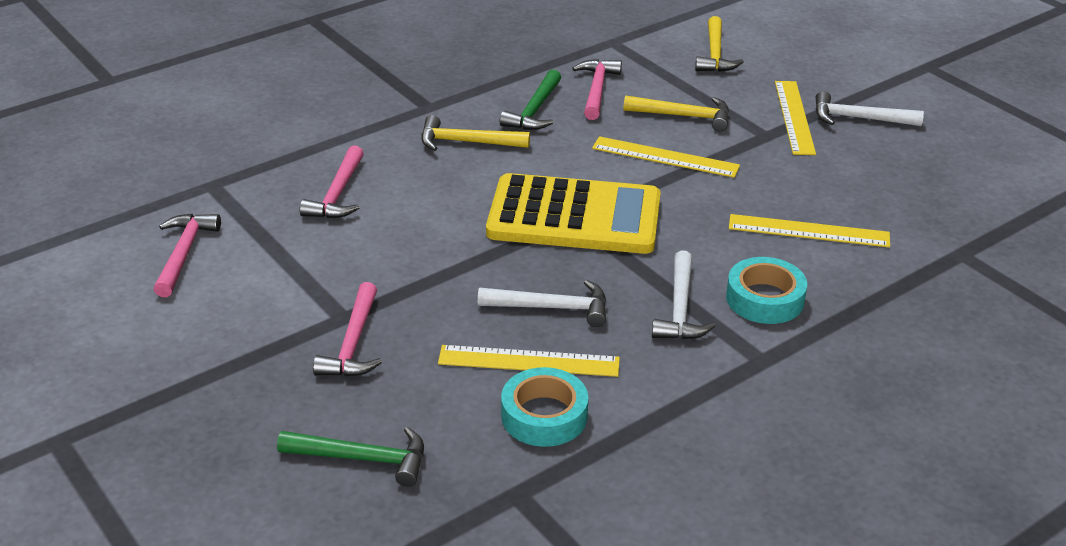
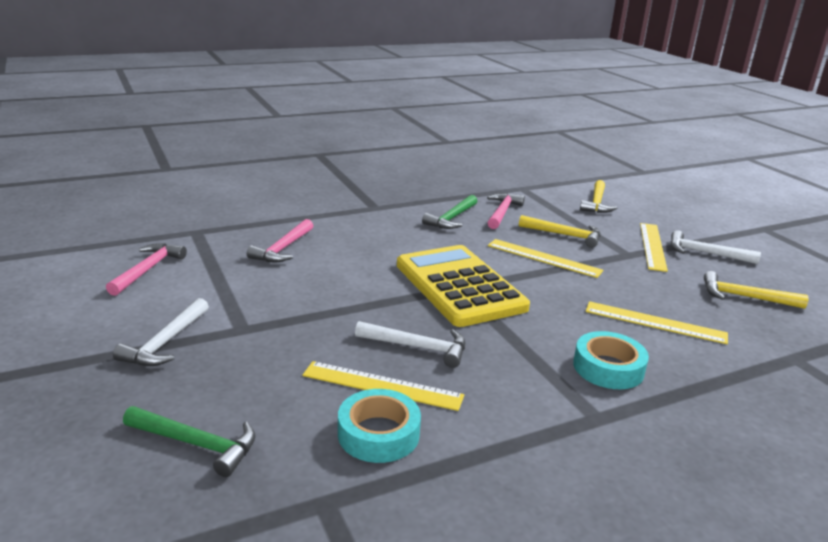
camera: 10 degrees right, 10 degrees down
pink hammer [313,282,382,377] -> none
yellow hammer [421,115,530,151] -> yellow hammer moved to [704,271,809,309]
yellow calculator [486,173,661,254] -> yellow calculator turned 135 degrees counterclockwise [397,245,530,327]
white hammer [652,250,716,340] -> white hammer moved to [113,298,209,366]

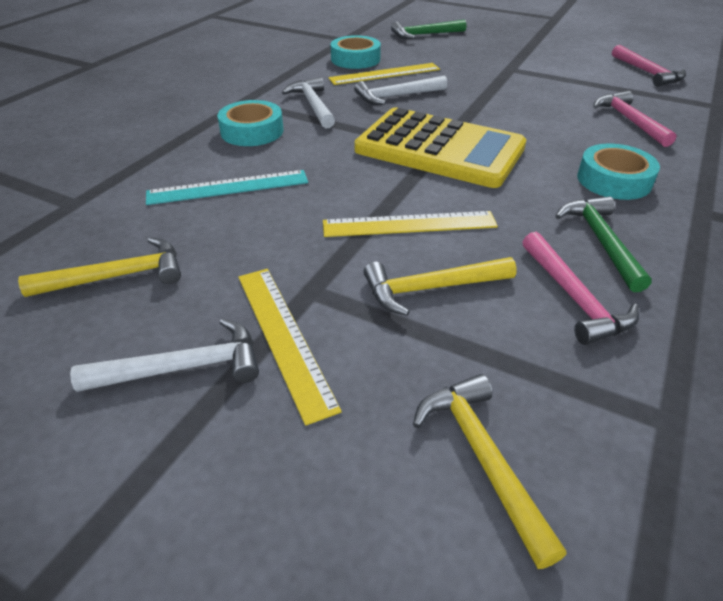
camera: 145 degrees right, 15 degrees up
white hammer [113,298,209,366] -> white hammer moved to [282,77,335,128]
yellow ruler [586,301,728,344] -> turquoise ruler [146,170,308,205]
none -> turquoise tape [577,143,660,200]

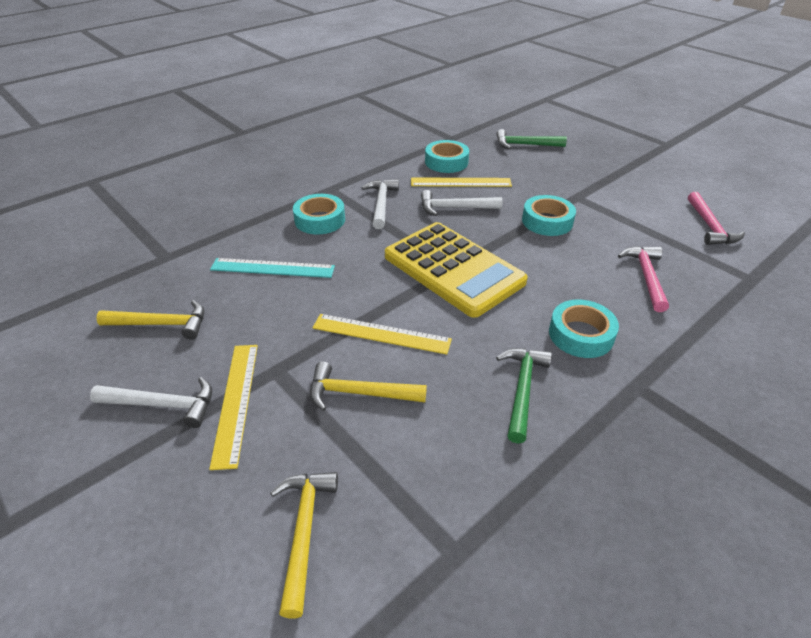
camera: 20 degrees right, 0 degrees up
pink hammer [522,232,639,345] -> none
none -> turquoise tape [522,195,576,236]

